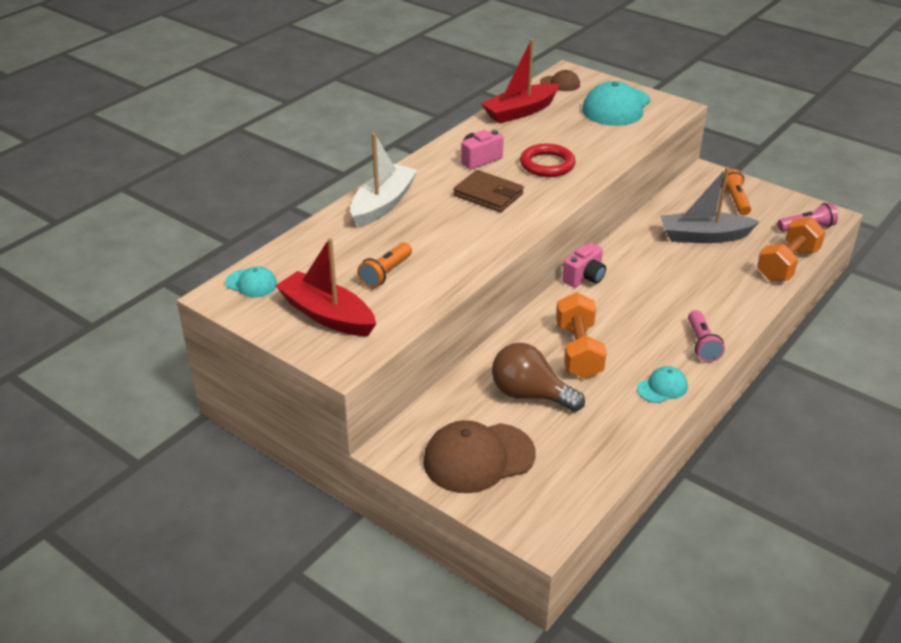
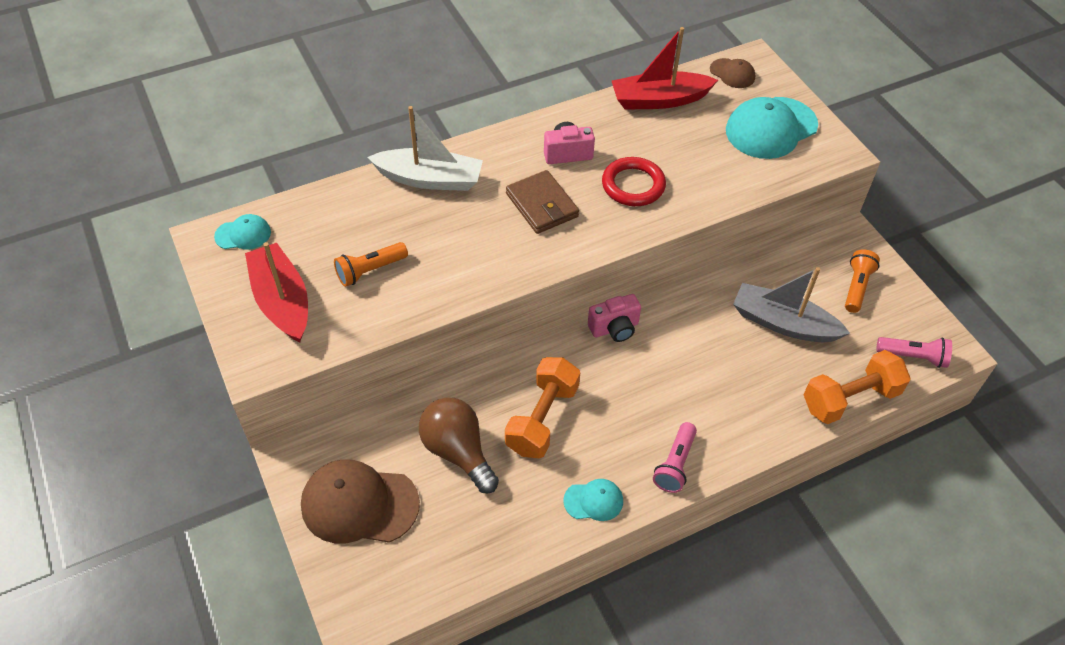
camera: 25 degrees right, 15 degrees up
turquoise cap [225,266,277,297] -> turquoise cap turned 60 degrees counterclockwise [214,214,271,249]
white boat [350,133,418,227] -> white boat turned 45 degrees clockwise [367,106,483,191]

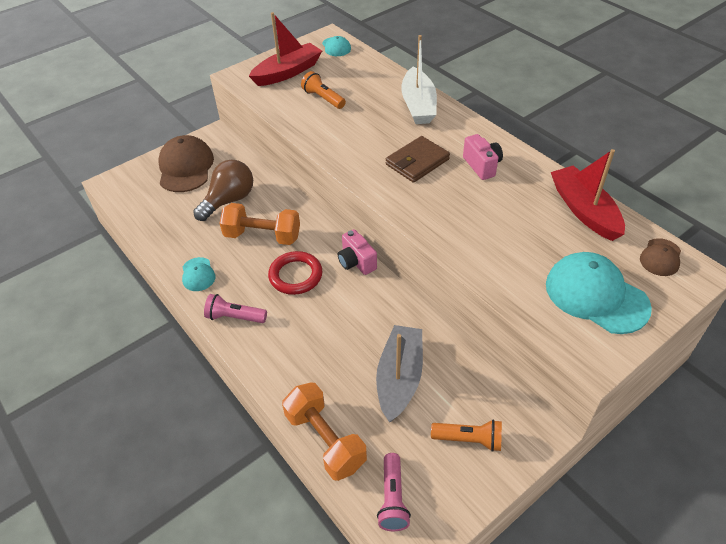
camera: 80 degrees right, 5 degrees down
red ring [602,157,666,206] -> red ring moved to [268,251,322,295]

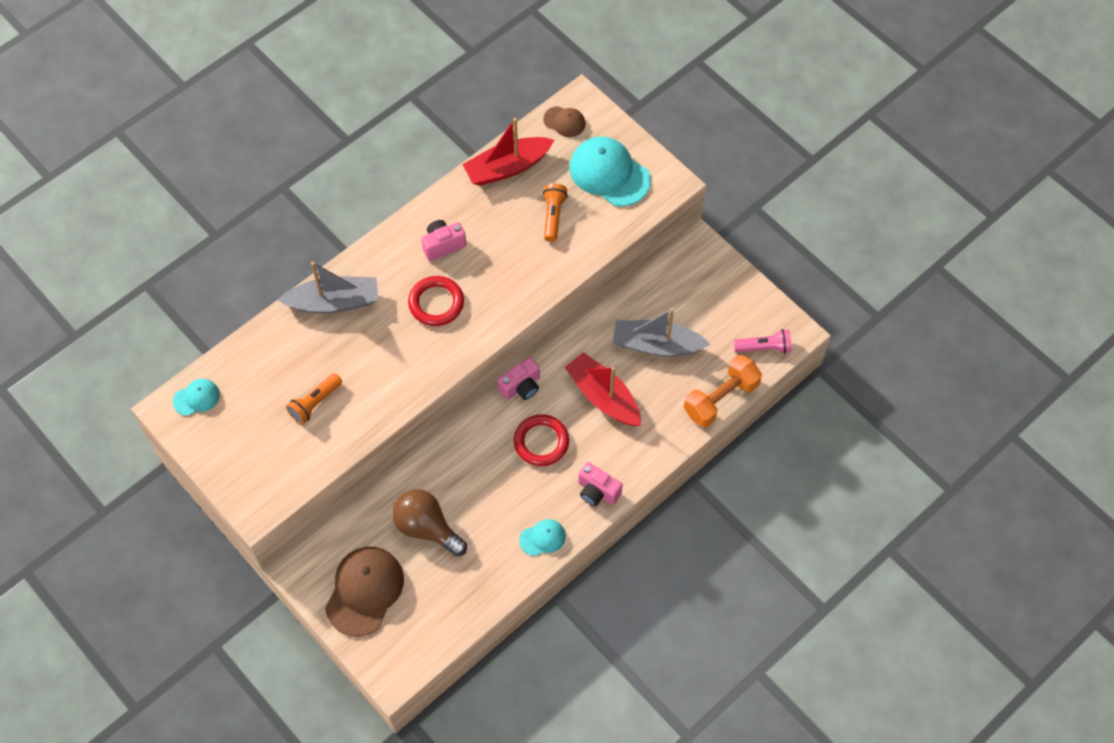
camera: 95 degrees left, 15 degrees up
brown cap [158,135,214,192] -> brown cap turned 120 degrees clockwise [325,547,404,637]
pink flashlight [204,294,267,323] -> pink camera [578,462,622,506]
orange dumbbell [220,203,300,245] -> none
red boat [249,12,322,86] -> red boat moved to [564,352,641,426]
brown wallet [386,136,450,183] -> red ring [408,276,464,326]
white boat [401,35,437,124] -> grey boat [278,262,378,314]
orange flashlight [431,419,502,452] -> orange flashlight moved to [543,183,568,242]
turquoise cap [546,252,652,334] -> turquoise cap turned 90 degrees clockwise [570,137,651,207]

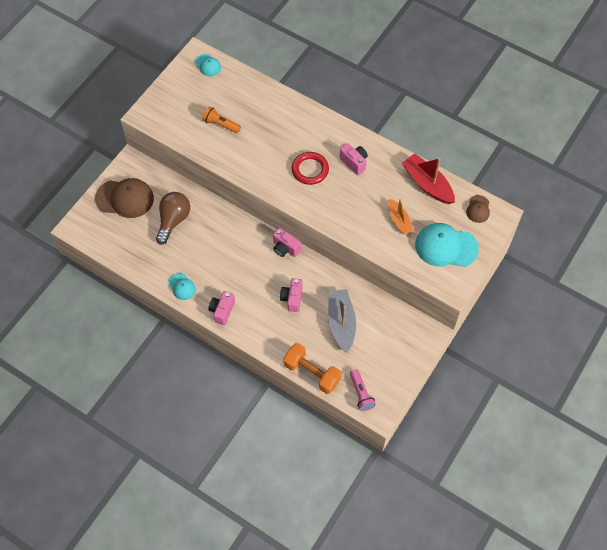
camera: 75 degrees right, 0 degrees up
grey boat [278,262,378,314] -> none
red ring [514,414,569,466] -> none
orange flashlight [543,183,568,242] -> orange boat [388,198,414,234]
red boat [564,352,641,426] -> pink camera [280,278,303,312]
turquoise cap [570,137,651,207] -> turquoise cap turned 105 degrees counterclockwise [415,223,479,267]

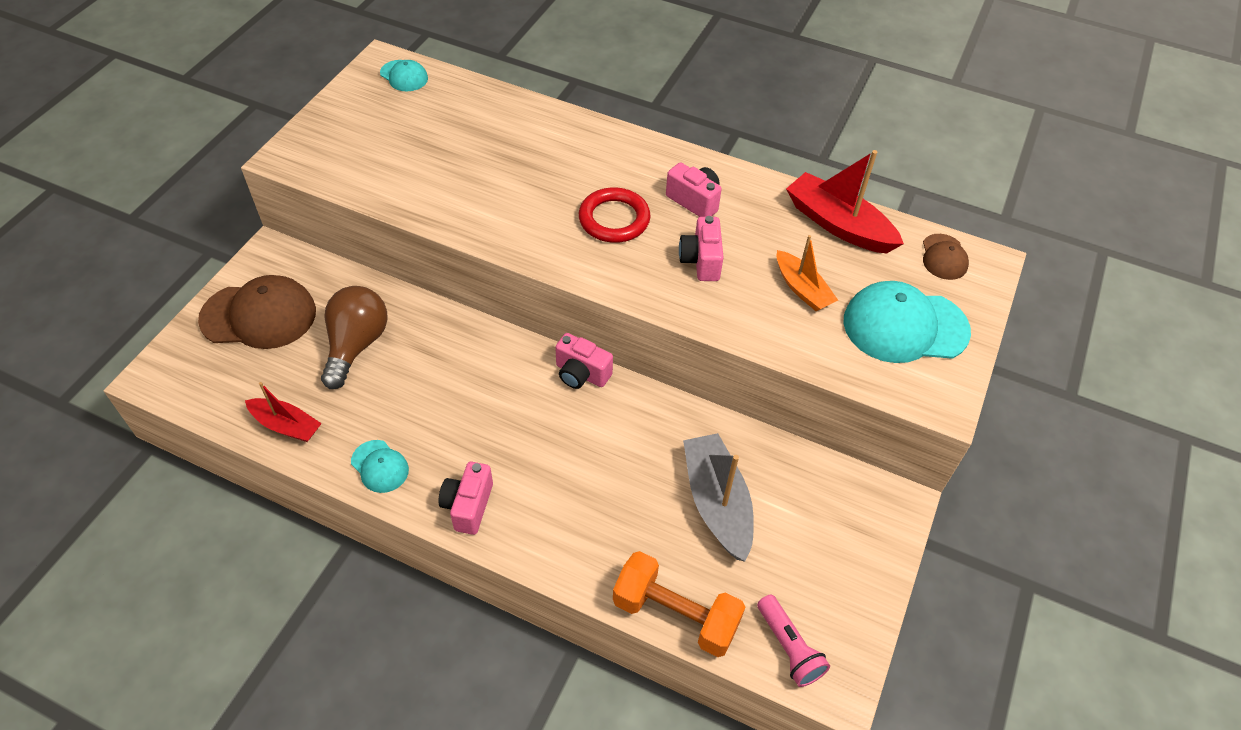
camera: 10 degrees left, 10 degrees down
orange flashlight [202,106,241,134] -> none
pink camera [280,278,303,312] -> pink camera moved to [679,216,724,281]
none -> red boat [245,382,322,442]

